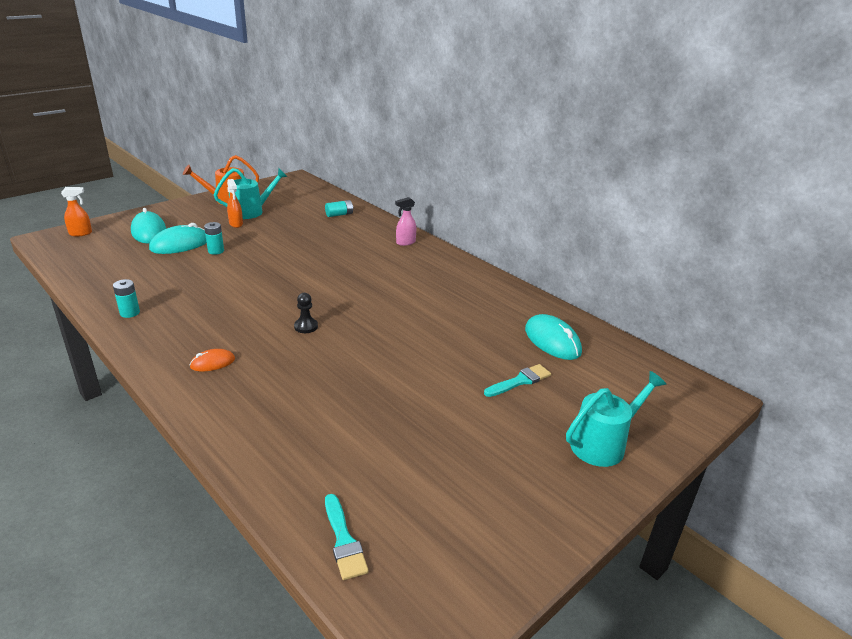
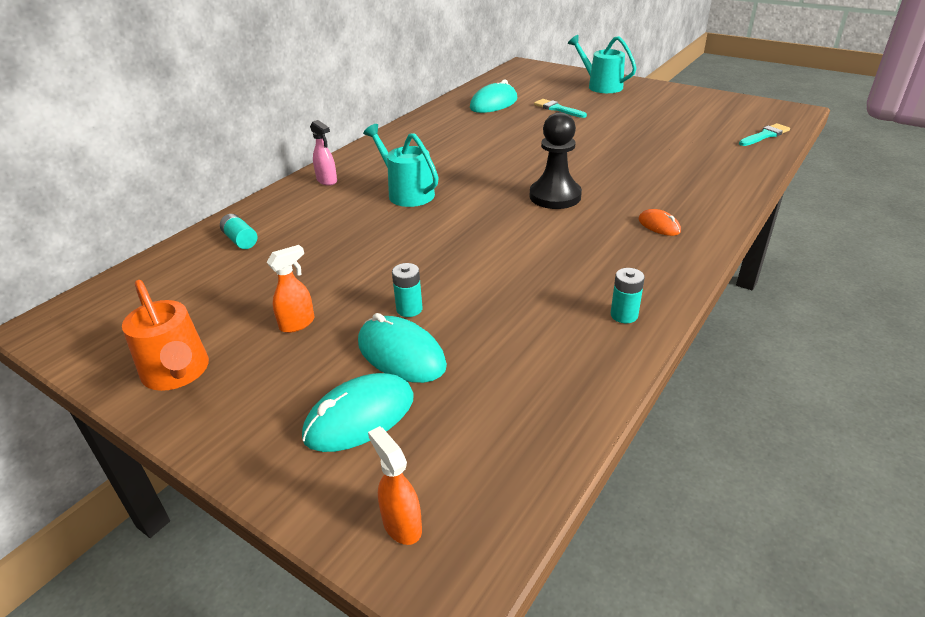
camera: 100 degrees left, 5 degrees up
turquoise watering can [214,168,288,219] -> turquoise watering can moved to [363,124,439,207]
black pawn [294,293,318,333] -> black pawn [530,112,582,209], size x2.02

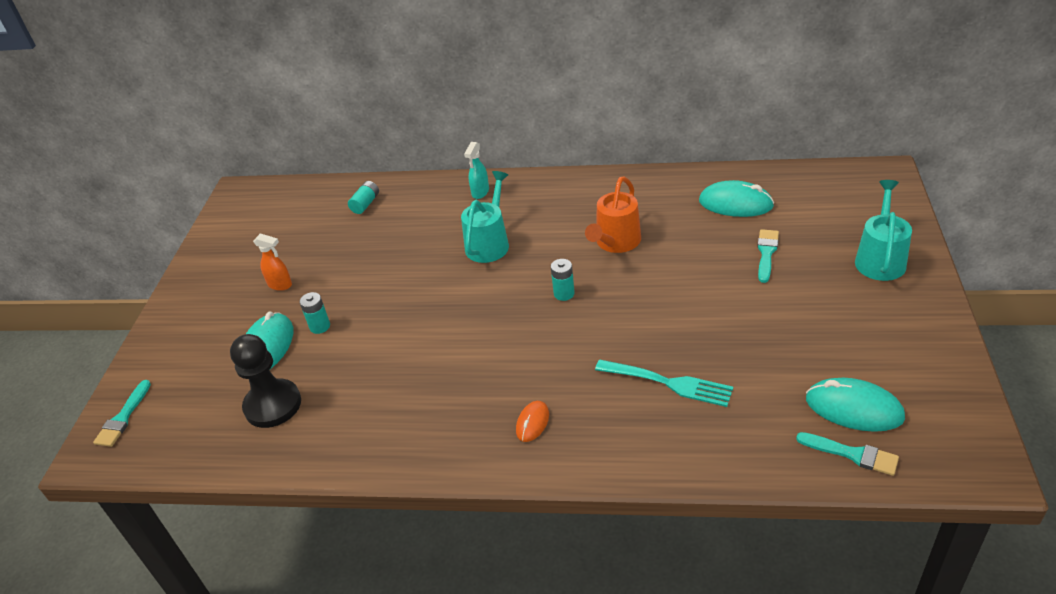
camera: 65 degrees right, 5 degrees up
orange watering can [122,280,209,391] -> orange watering can moved to [585,176,641,253]
turquoise mouse [302,373,414,452] -> turquoise mouse moved to [806,378,905,432]
pink spray bottle [310,120,337,186] -> turquoise spray bottle [464,142,489,199]
orange spray bottle [368,426,422,545] -> turquoise brush [93,380,151,447]
black pawn [530,112,582,209] -> black pawn moved to [230,334,301,428]
turquoise battery [611,268,645,323] -> turquoise battery moved to [551,259,575,301]
none -> turquoise fork [595,359,733,407]

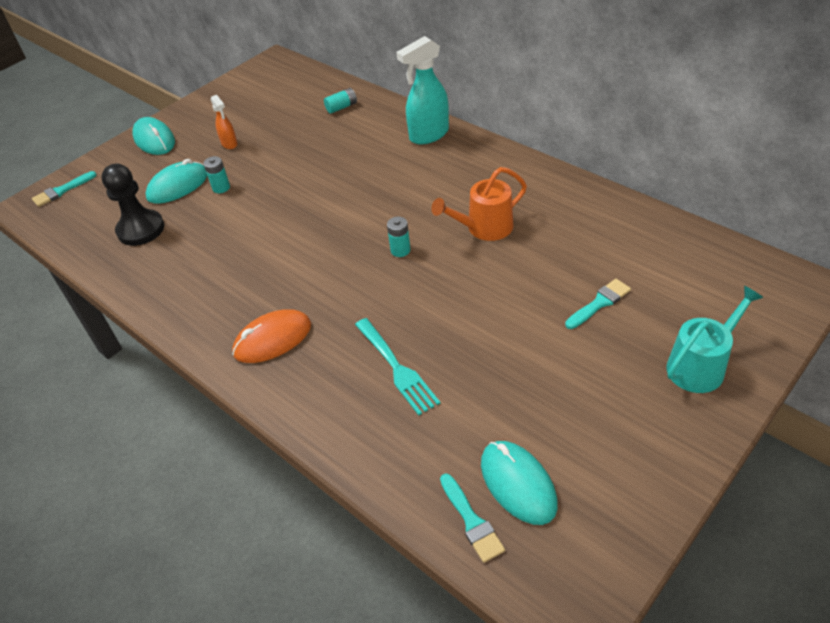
camera: 35 degrees right, 5 degrees up
turquoise watering can [461,171,509,263] -> none
turquoise spray bottle [464,142,489,199] -> turquoise spray bottle [396,36,449,145], size x1.86
orange mouse [516,401,549,442] -> orange mouse [232,309,311,363], size x1.79
turquoise mouse [699,180,774,217] -> turquoise mouse moved to [132,117,175,155]

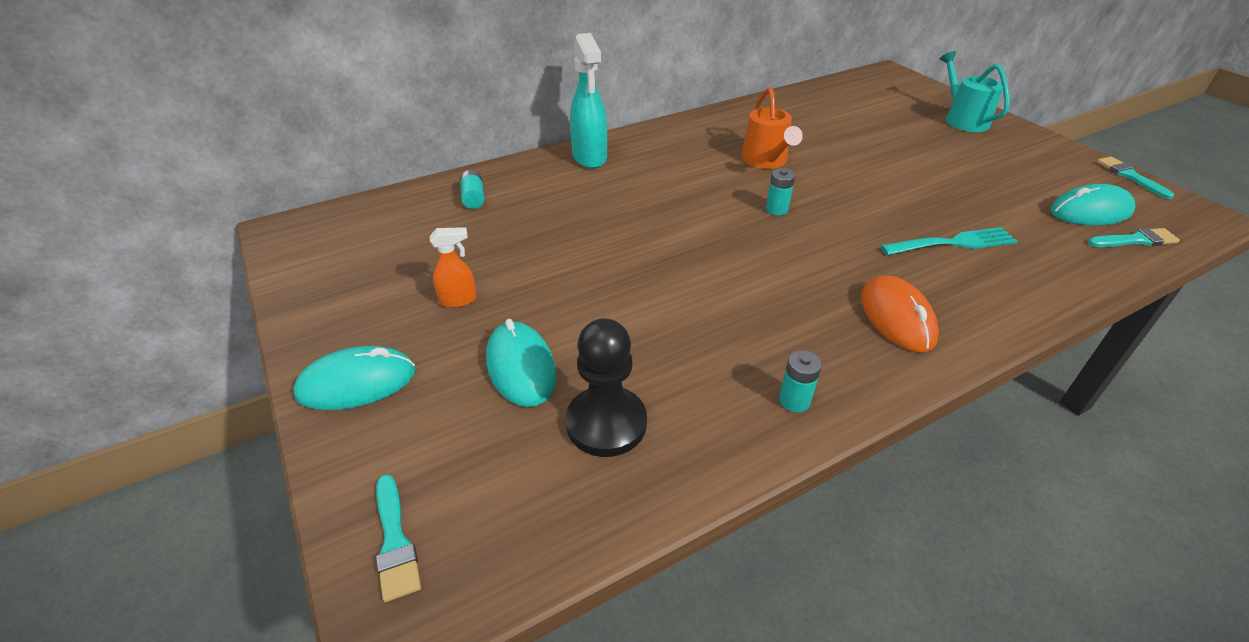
camera: 75 degrees left, 5 degrees down
turquoise battery [203,156,230,193] -> turquoise battery moved to [779,350,822,412]
turquoise brush [565,279,631,329] -> turquoise brush moved to [1097,157,1174,199]

